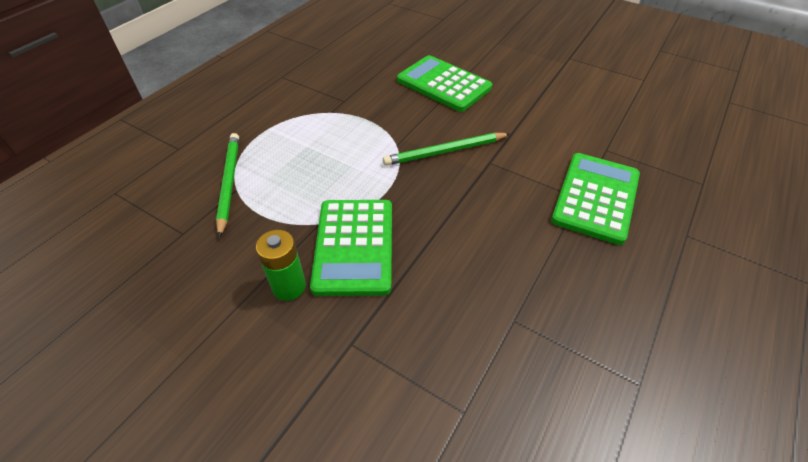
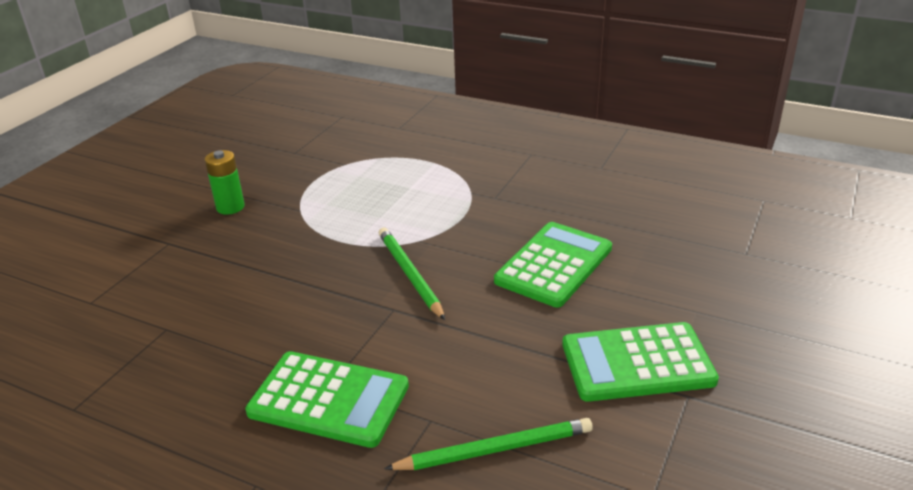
camera: 85 degrees right, 15 degrees down
green pencil [216,133,239,238] -> green pencil moved to [384,418,593,470]
green calculator [310,200,392,296] -> green calculator moved to [562,322,719,402]

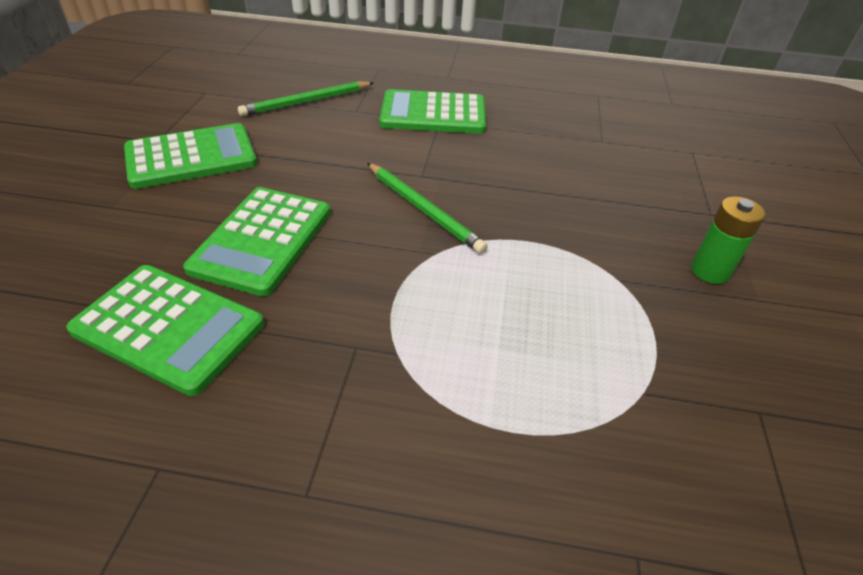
camera: 160 degrees right, 10 degrees up
none -> green calculator [66,265,264,396]

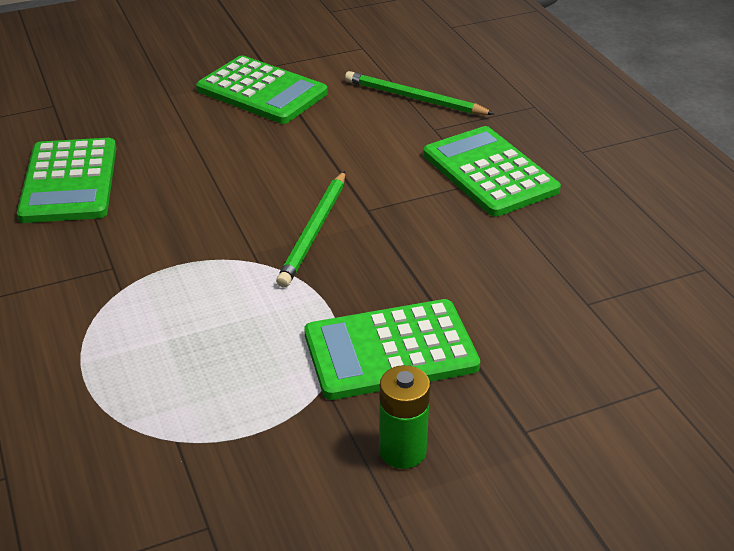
camera: 60 degrees right, 5 degrees down
green calculator [183,187,330,296] -> green calculator moved to [304,299,480,400]

